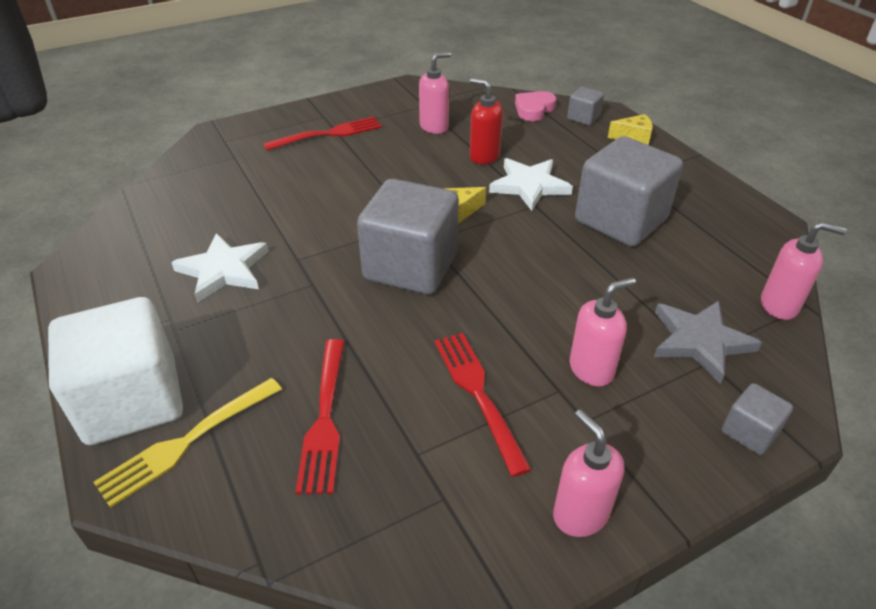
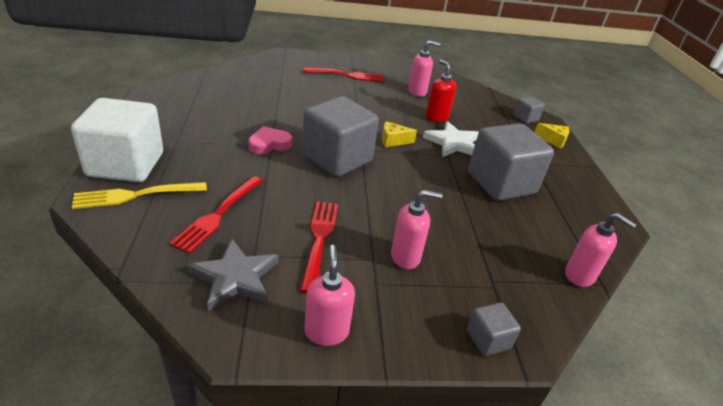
camera: 20 degrees right, 5 degrees down
white star [171,233,269,303] -> none
pink heart [515,91,556,121] -> pink heart moved to [248,126,292,154]
grey star [654,301,762,384] -> grey star moved to [188,239,278,311]

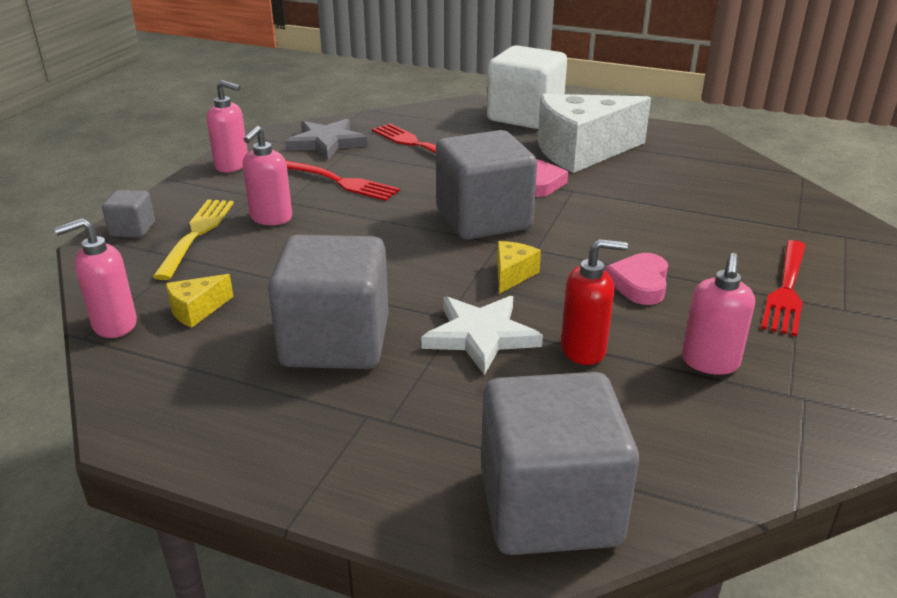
camera: 120 degrees right, 5 degrees down
yellow fork [72,182,207,209] -> yellow fork moved to [153,200,234,280]
grey cube [513,96,545,124] -> grey cube [481,372,639,555], size x2.22
yellow cheese [534,123,570,149] -> yellow cheese moved to [166,274,234,328]
none -> white cheese [538,94,651,173]
none -> pink heart [605,253,668,305]

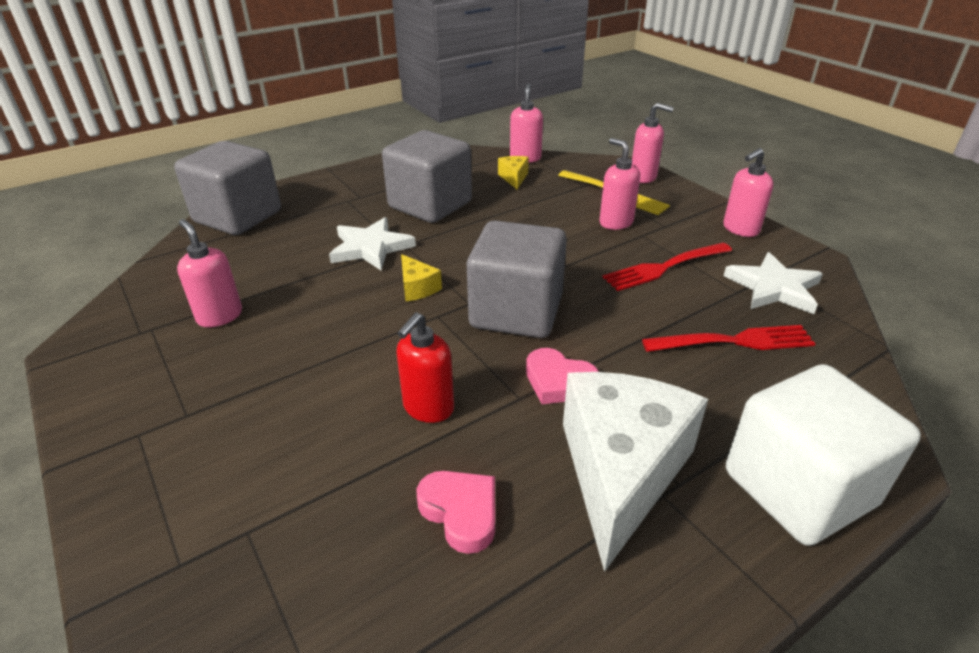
camera: 125 degrees right, 5 degrees up
grey cube [102,190,155,238] -> pink soap dispenser [632,103,674,183]
grey star [285,119,368,160] -> white star [724,252,823,314]
red soap dispenser [561,239,628,365] -> red soap dispenser moved to [397,313,454,423]
pink heart [605,253,668,305] -> pink heart moved to [417,471,495,554]
red fork [761,240,806,337] -> none

